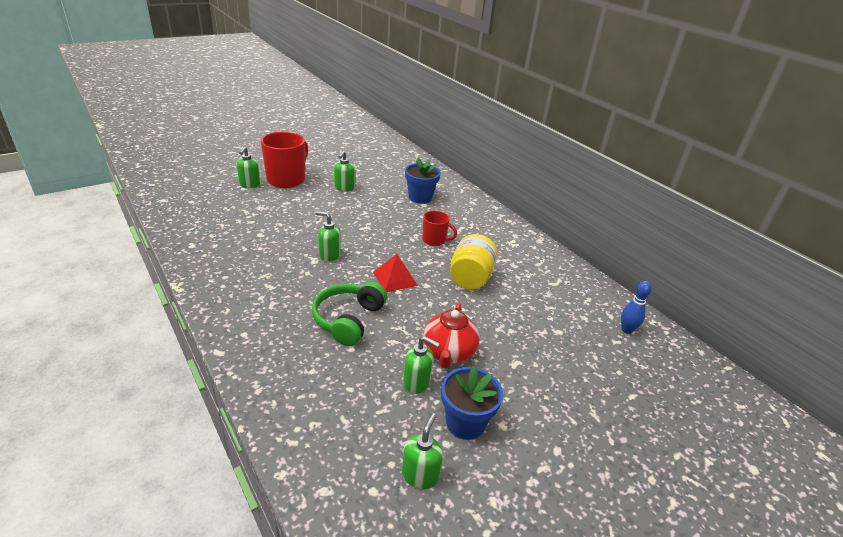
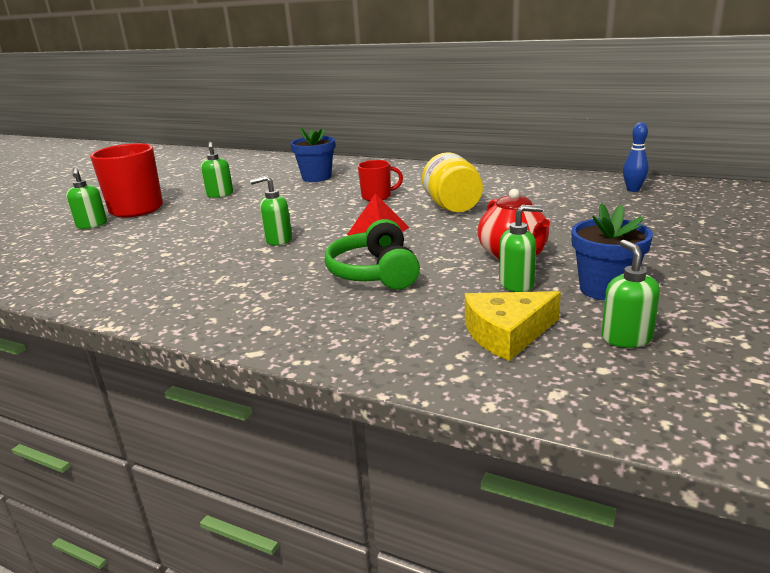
camera: 25 degrees left, 10 degrees down
none -> yellow cheese [465,291,561,361]

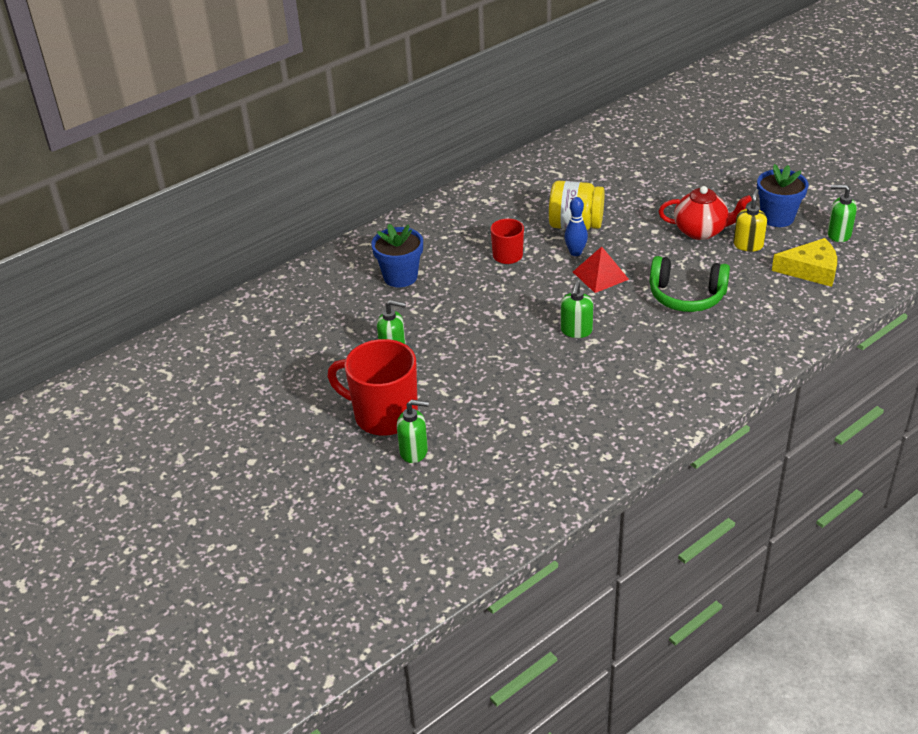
camera: 65 degrees left, 15 degrees up
yellow cheese [465,291,561,361] -> yellow cheese turned 90 degrees counterclockwise [772,238,837,287]
green soap dispenser [499,205,543,292] -> yellow soap dispenser [733,189,767,252]
blue bowling pin [623,122,649,192] -> blue bowling pin moved to [564,197,588,256]

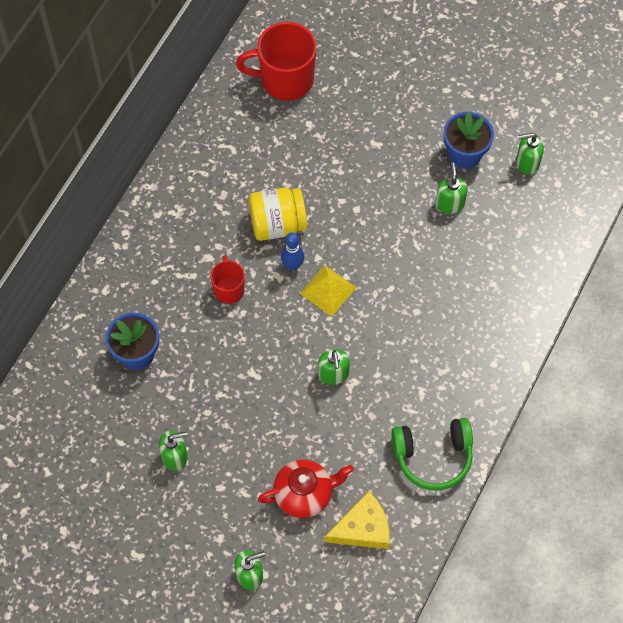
camera: 25 degrees left, 25 degrees up
red mug [327,339,418,435] -> red mug moved to [236,22,317,101]
red pyramid [573,247,629,293] -> yellow pyramid [300,265,357,317]
green headphones [650,256,730,312] -> green headphones moved to [392,418,473,490]
red teapot [659,186,752,240] -> red teapot moved to [258,459,354,518]
yellow soap dispenser [733,189,767,252] -> green soap dispenser [436,162,468,214]
yellow cheese [772,238,837,287] -> yellow cheese moved to [325,491,390,549]

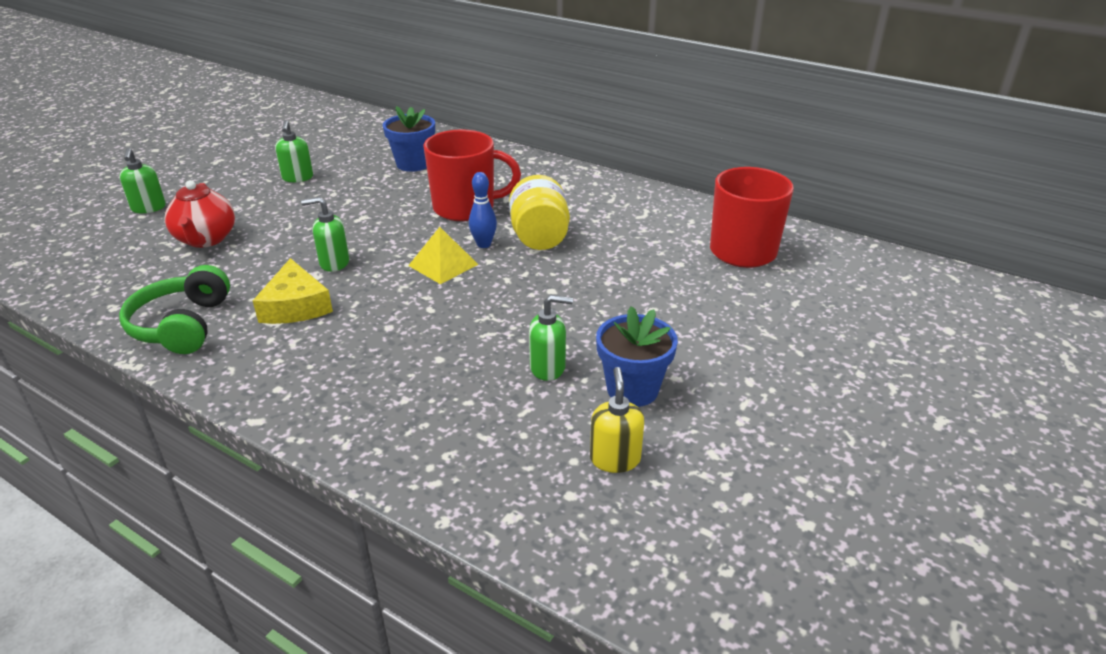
camera: 95 degrees right, 30 degrees down
red mug [210,255,245,304] -> red mug [423,130,521,221], size x1.81
yellow cheese [325,491,390,549] -> yellow cheese moved to [253,258,333,324]
green soap dispenser [516,133,544,175] -> yellow soap dispenser [590,367,644,473]

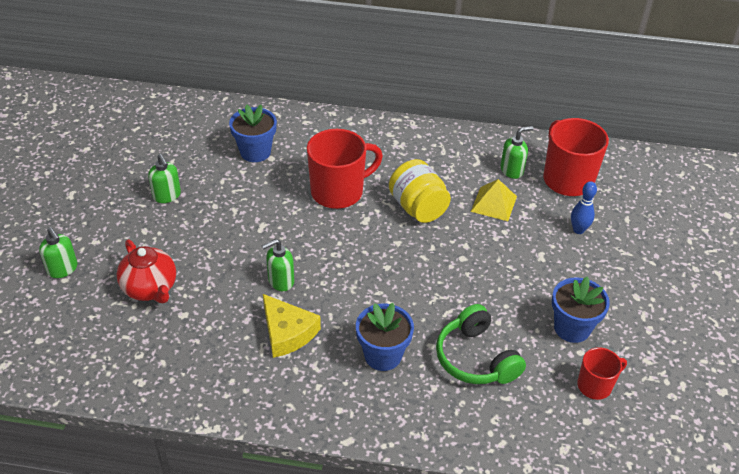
camera: 25 degrees left, 10 degrees up
green headphones [119,265,230,354] -> green headphones moved to [436,304,526,384]
yellow pyramid [408,227,478,284] -> yellow pyramid moved to [471,179,517,221]
blue bowling pin [469,172,497,248] -> blue bowling pin moved to [571,181,597,234]
green soap dispenser [529,295,573,381] -> green soap dispenser moved to [500,126,533,179]
yellow soap dispenser [590,367,644,473] -> red mug [577,347,627,400]
none -> blue flower pot [356,303,414,371]

